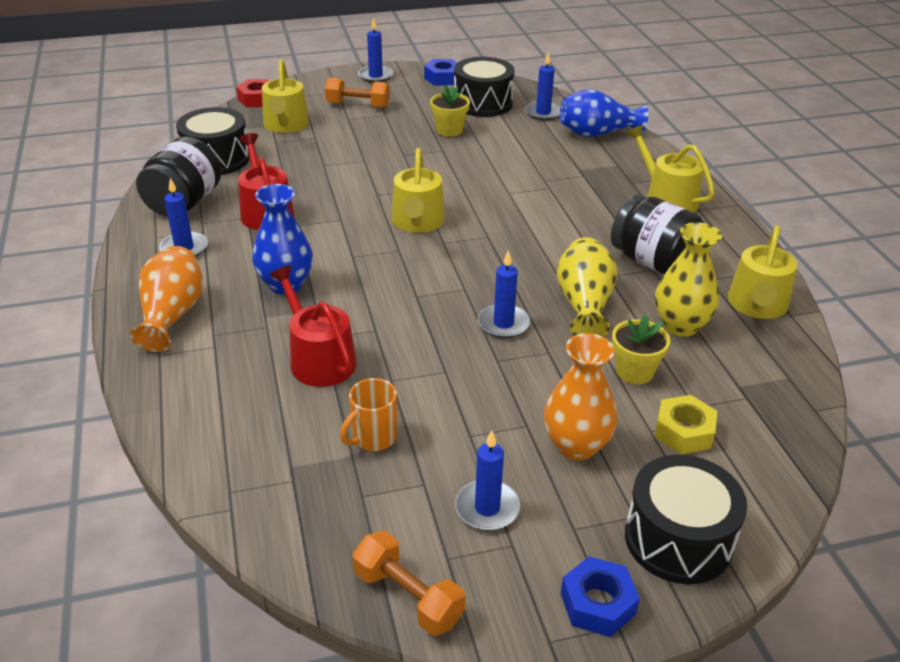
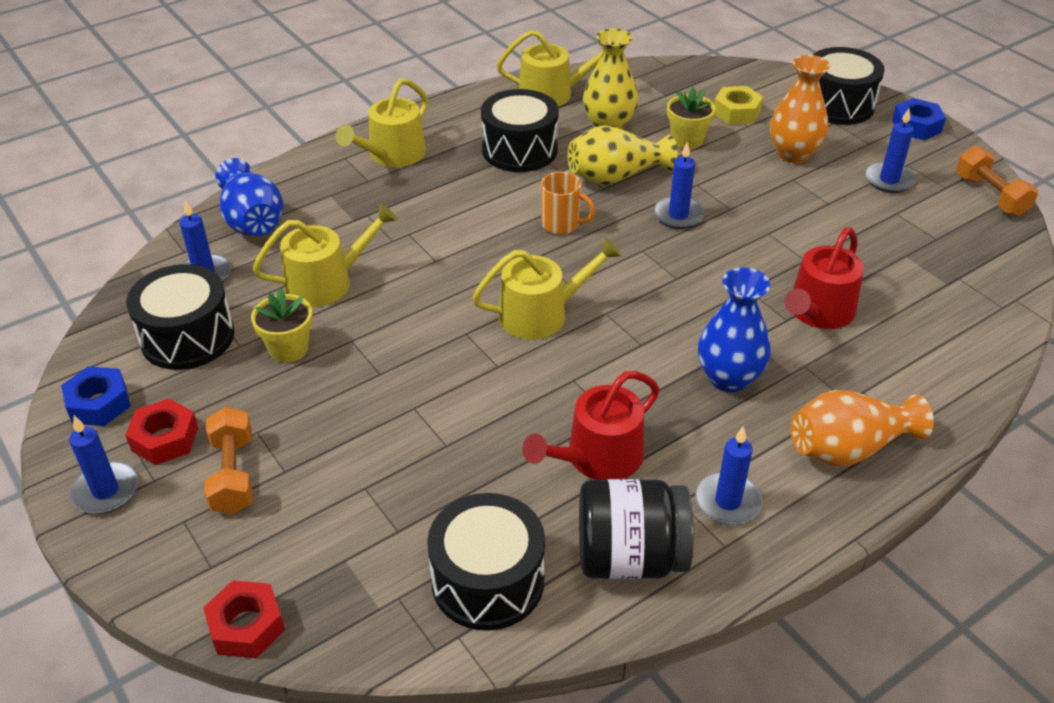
camera: 110 degrees left, 5 degrees up
yellow watering can [262,60,309,133] -> yellow watering can moved to [253,203,398,307]
orange mug [340,378,397,451] -> orange mug moved to [541,172,596,235]
orange dumbbell [352,531,466,636] -> orange dumbbell turned 45 degrees counterclockwise [956,146,1038,216]
black jar [611,195,704,274] -> black drum [481,89,559,172]
none -> red nut [125,398,198,465]

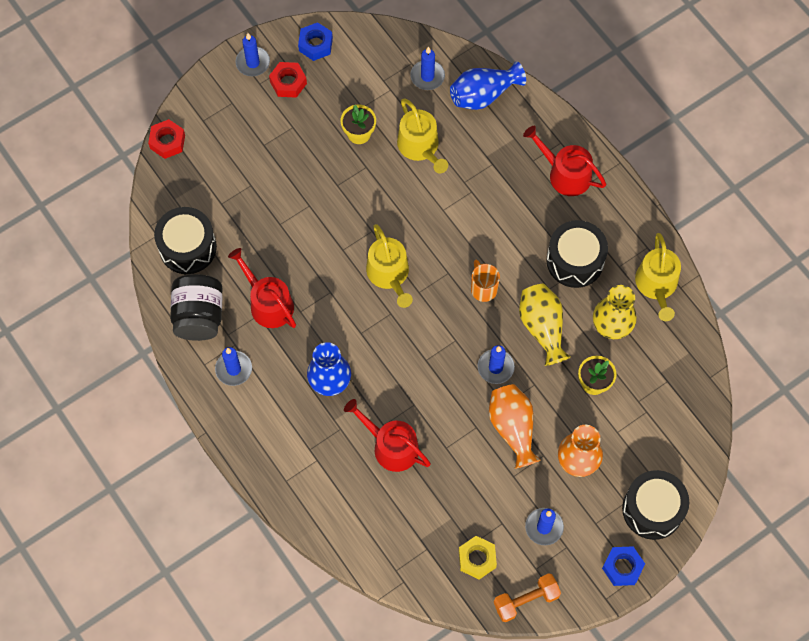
camera: 90 degrees right, 25 degrees up
black drum [126,264,234,370] -> none
orange dumbbell [204,407,253,514] -> none
yellow watering can [336,78,428,167] -> red watering can [523,126,606,196]
orange mug [541,172,596,235] -> orange mug turned 135 degrees clockwise [471,260,500,302]
yellow nut [714,86,763,125] -> yellow nut moved to [459,536,497,579]
orange vase [790,390,934,466] -> orange vase moved to [489,384,541,469]

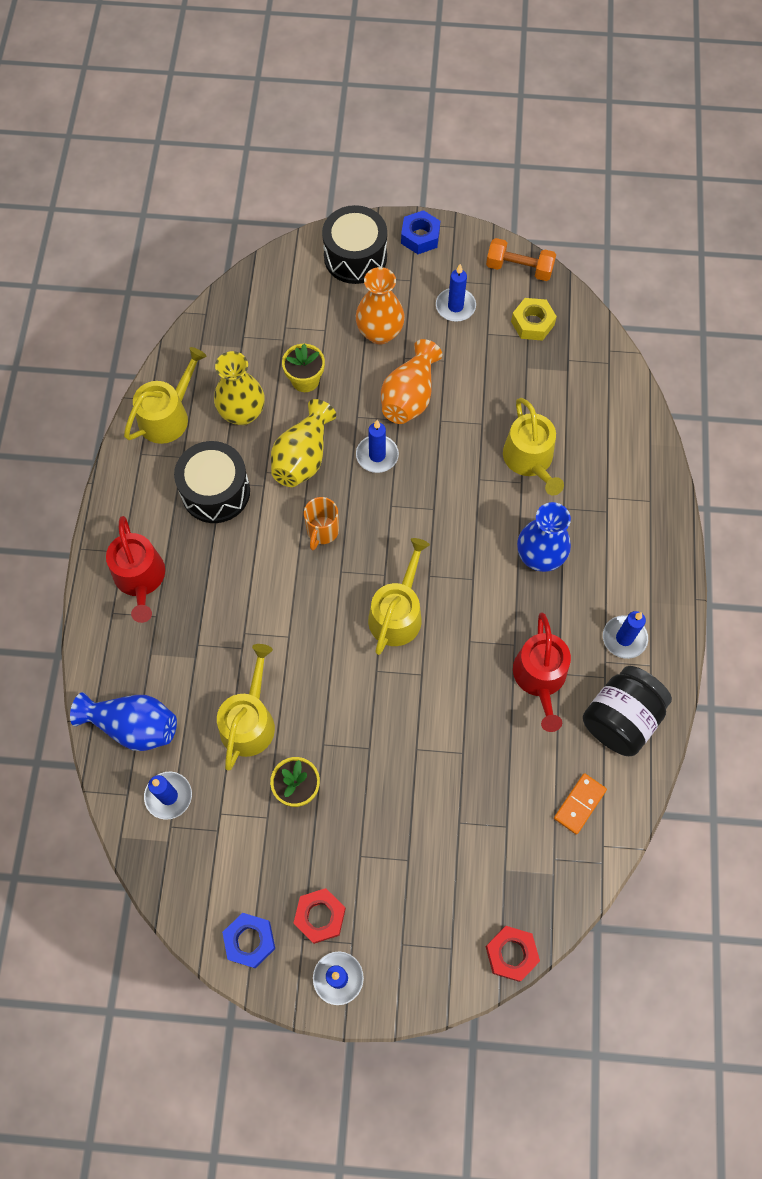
camera: 140 degrees left, 0 degrees up
black drum [154,207,217,274] -> orange domino [554,773,607,834]
red watering can [344,399,431,472] -> yellow watering can [503,398,564,496]

